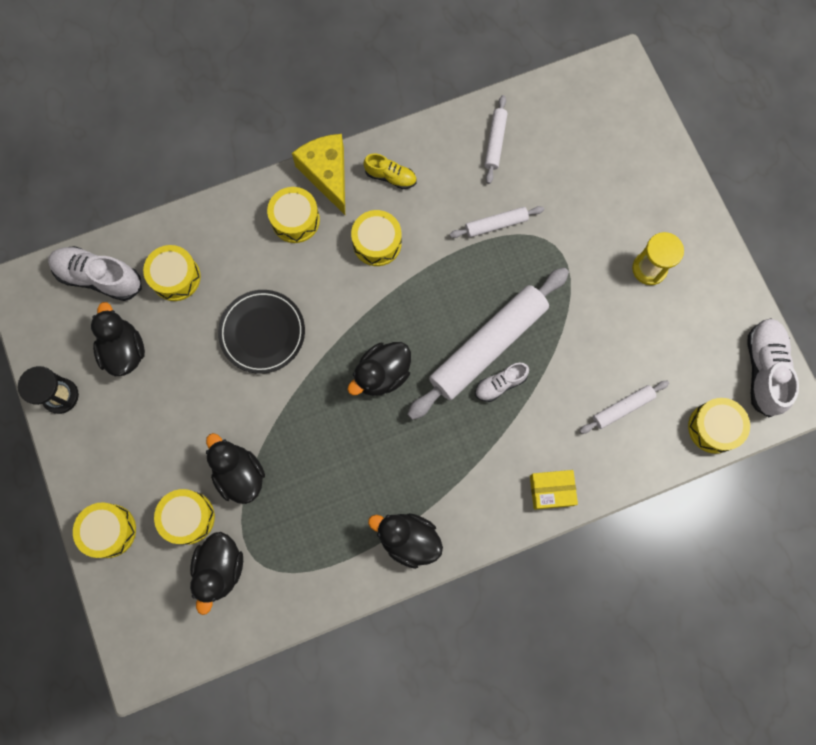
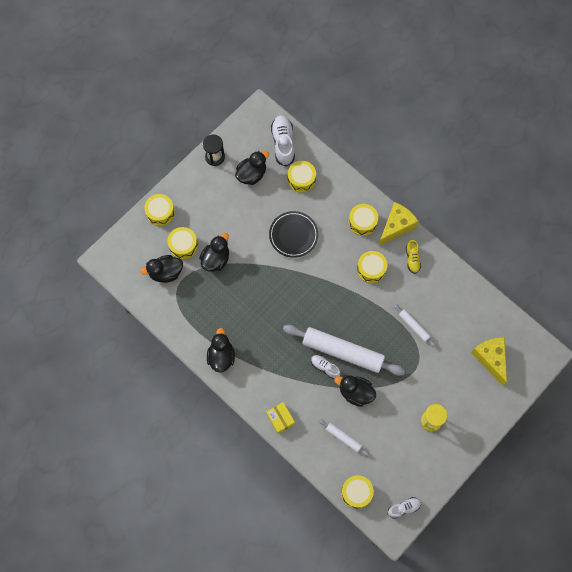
camera: 65 degrees right, 5 degrees down
black duck [347,342,411,396] -> black duck moved to [334,375,376,407]
white rolling pin [484,95,508,184] -> none
white shoe [747,319,799,417] -> white shoe [388,497,421,519], size x0.58
none -> yellow cheese [471,337,507,386]

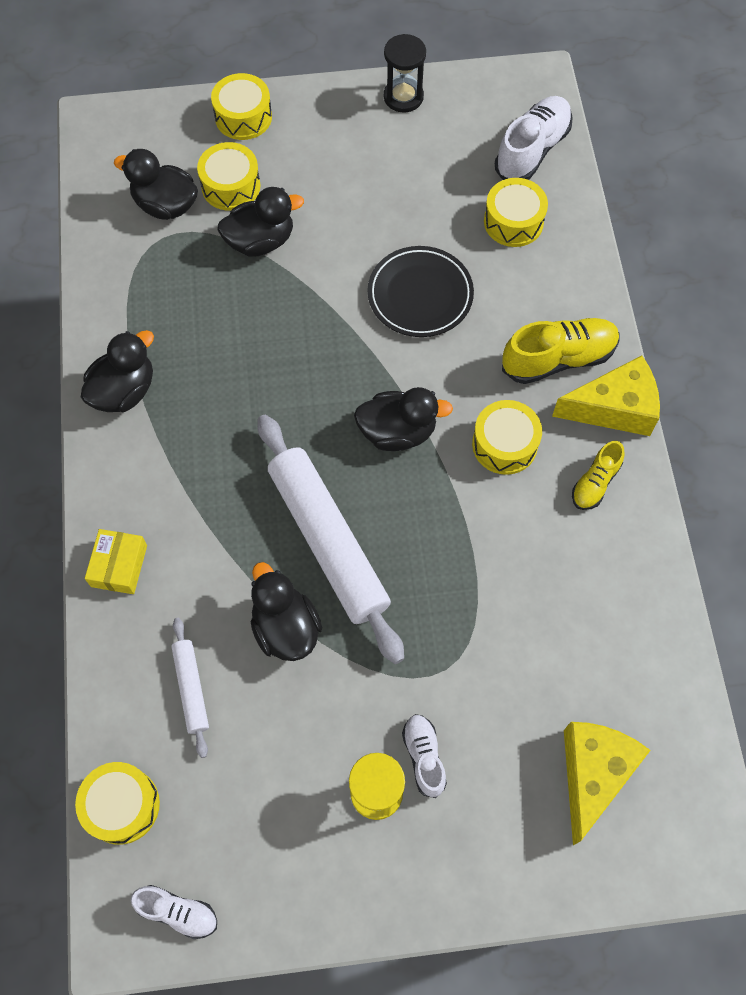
camera: 40 degrees right, 5 degrees down
black duck [235,151,269,185] -> black duck moved to [354,387,453,451]
white shoe [311,355,341,379] -> white shoe moved to [402,714,447,798]
yellow drum [349,204,378,236] -> yellow shoe [502,318,620,384]
white rolling pin [393,304,436,348] -> none

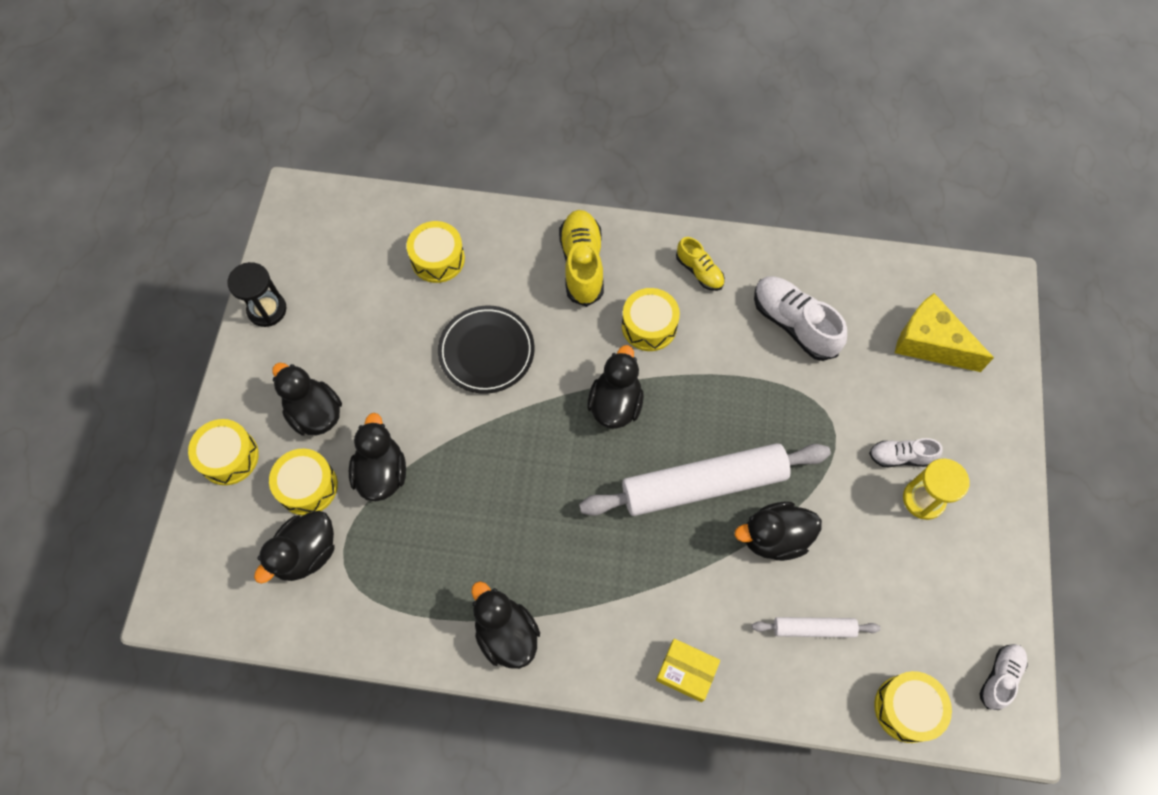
camera: 75 degrees left, 0 degrees up
white shoe [495,96,573,180] -> white shoe moved to [754,276,847,361]
yellow cheese [552,355,660,436] -> none
none -> black duck [272,363,342,436]

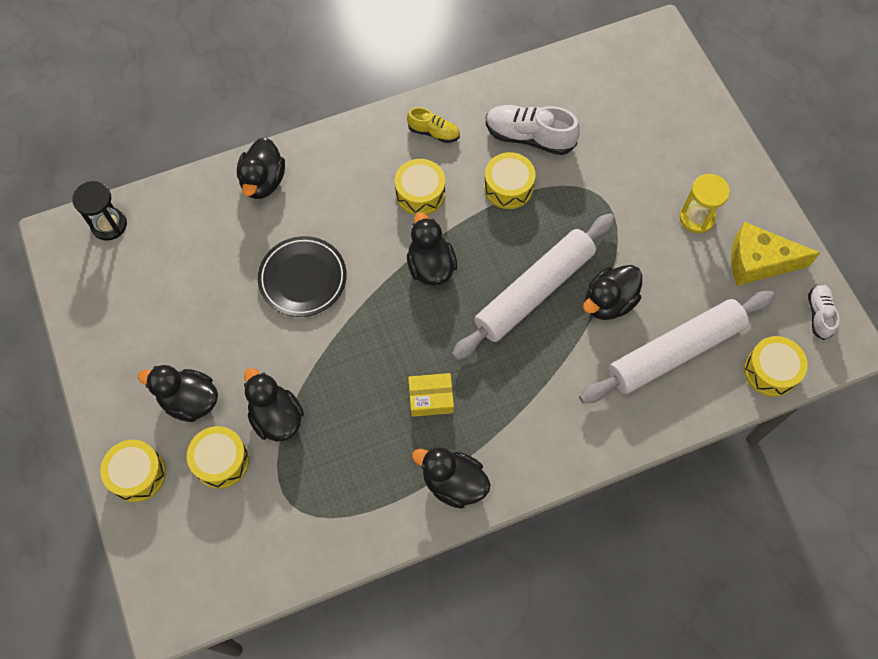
camera: 30 degrees left, 0 degrees up
black hourglass [227,262,286,327] -> black hourglass moved to [72,181,127,241]
black duck [254,510,335,584] -> black duck moved to [237,137,285,199]
yellow drum [407,221,465,283] -> yellow drum moved to [484,152,536,209]
yellow shoe [559,210,604,307] -> none
yellow box [656,639,720,702] -> yellow box moved to [408,373,454,417]
white rolling pin [752,617,880,638] -> white rolling pin [579,291,775,403], size x2.14
white shoe [869,438,943,467] -> none
yellow cheese [895,293,994,372] -> yellow cheese moved to [731,222,820,286]

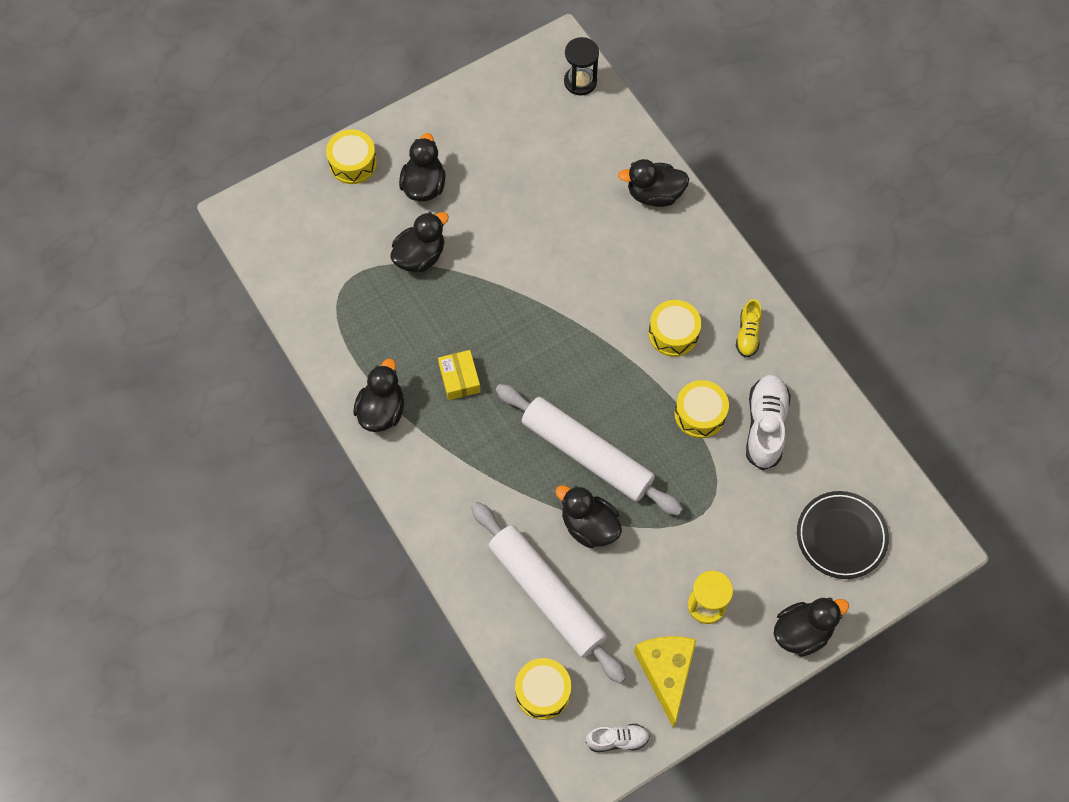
camera: 80 degrees right, 0 degrees up
yellow drum [187,426,249,489] -> none
black plate [258,236,347,317] -> black plate moved to [797,491,889,579]
black duck [407,212,457,286] -> black duck moved to [774,597,849,657]

